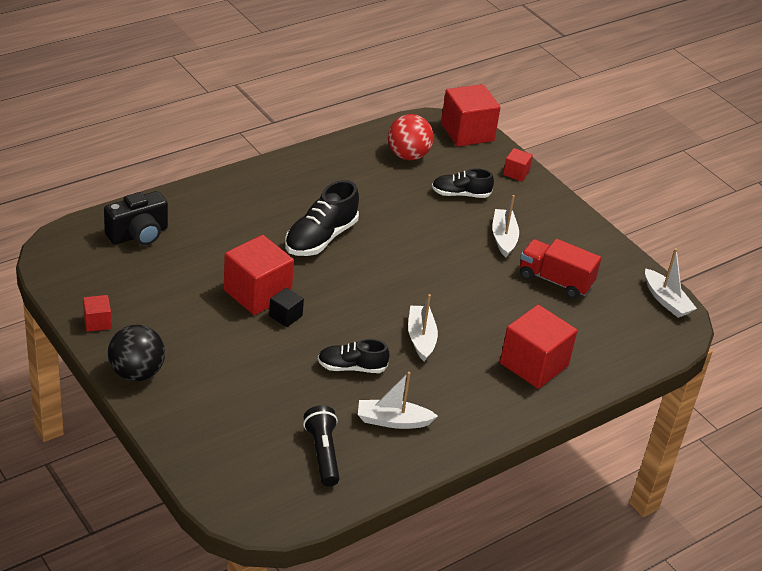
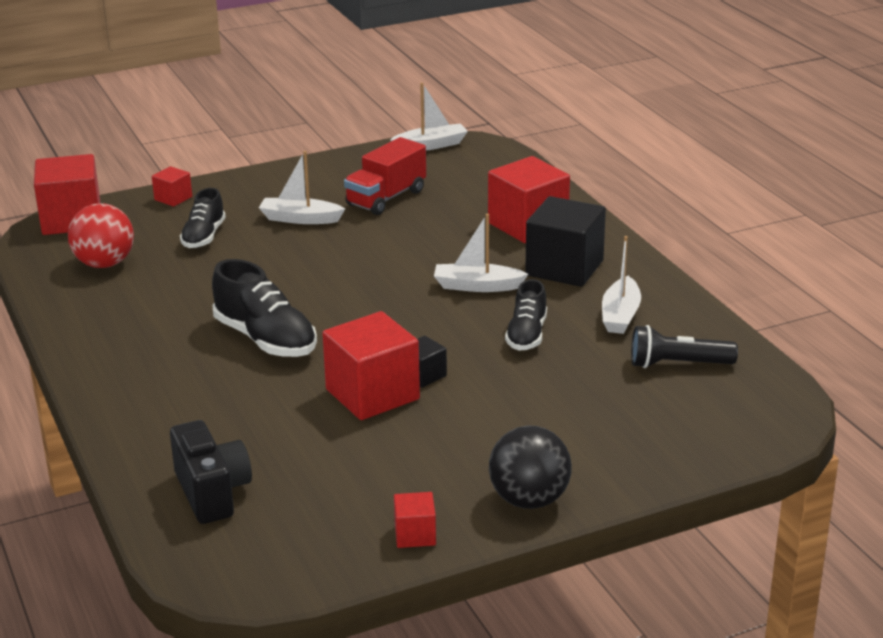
camera: 75 degrees left, 10 degrees down
none -> black cube [525,196,606,287]

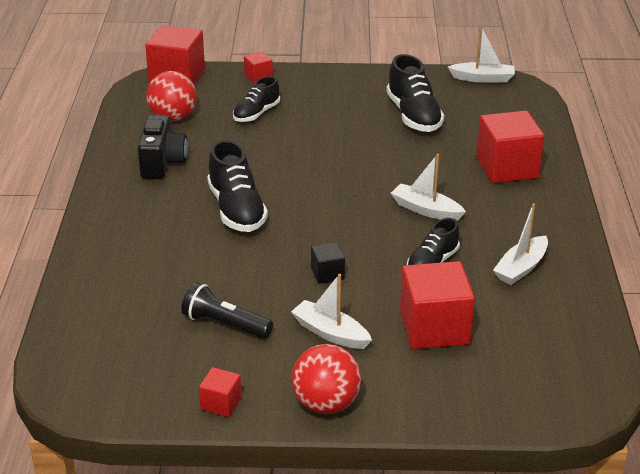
camera: 25 degrees right, 5 degrees up
black camera [170,420,252,524] -> black camera moved to [138,115,188,179]
white boat [259,151,345,224] -> white boat moved to [291,274,372,349]
red cube [322,311,420,420] -> red cube moved to [400,261,475,349]
red truck [344,137,426,215] -> black shoe [386,54,444,132]
black ball [489,426,572,509] -> red ball [292,344,361,414]
black cube [525,196,606,287] -> none
black flashlight [631,325,738,368] -> black flashlight moved to [181,282,273,339]

